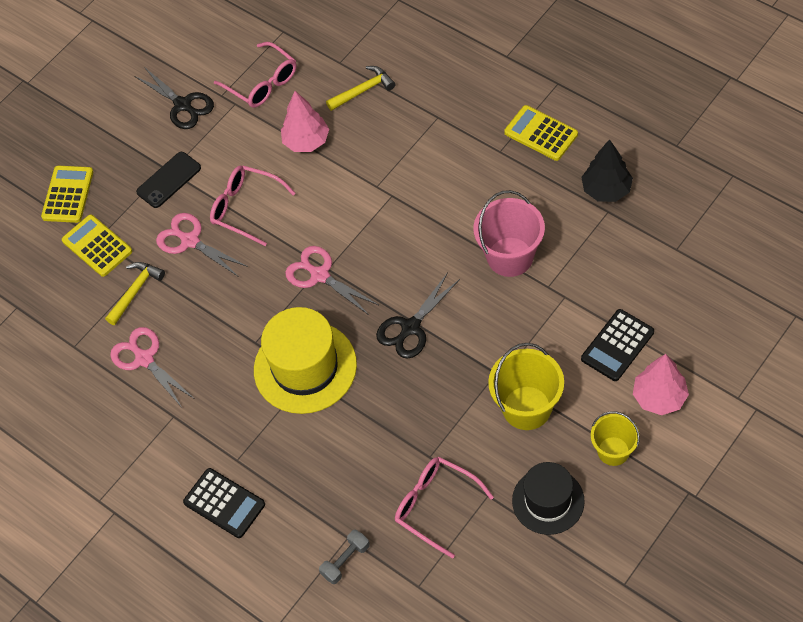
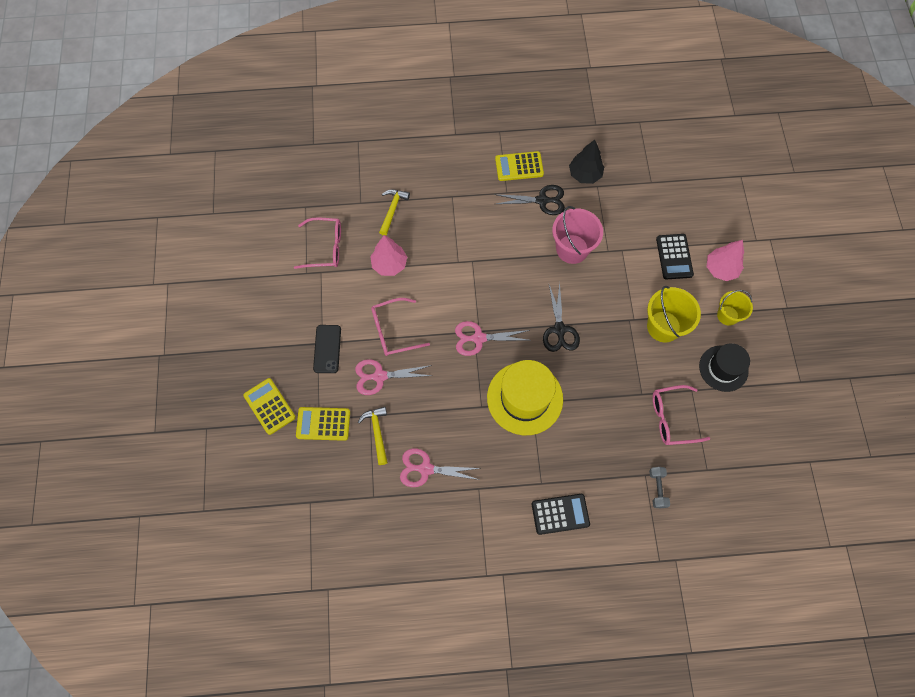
camera: 50 degrees left, 10 degrees up
black scissors [134,67,214,129] -> black scissors moved to [494,185,565,215]

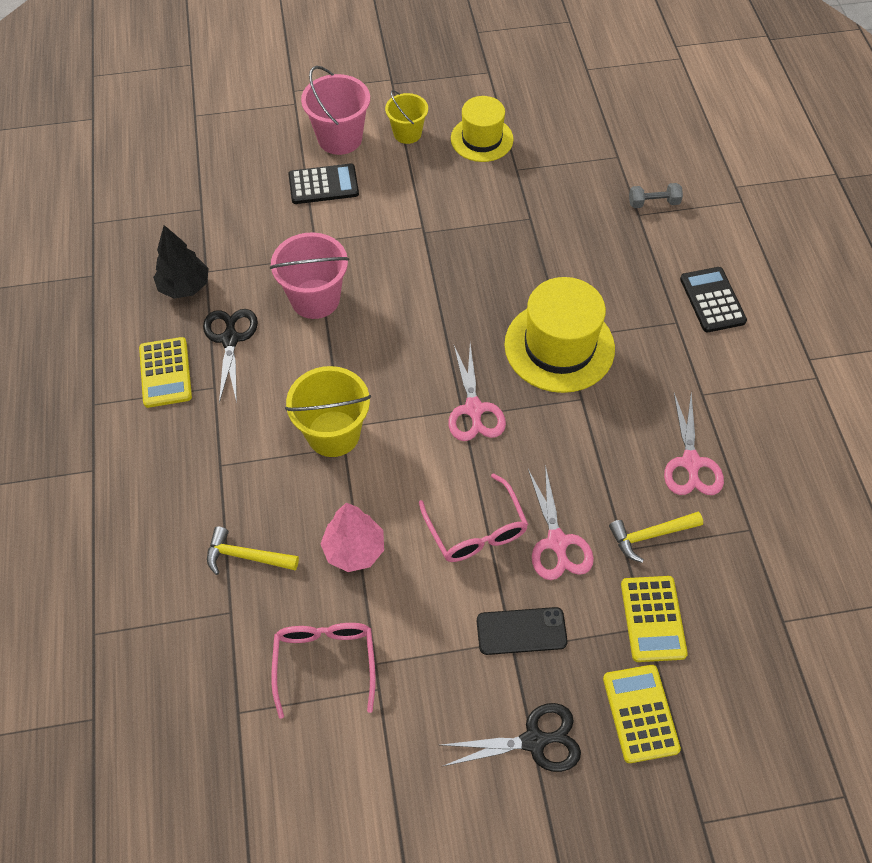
camera: 95 degrees left, 10 degrees down
yellow calculator [243,378,296,435] -> yellow calculator turned 120 degrees clockwise [603,665,681,763]
black scissors [543,282,580,352] -> black scissors moved to [442,703,581,772]
yellow bucket [647,286,701,342] -> yellow bucket moved to [285,366,371,457]
pink glasses [653,385,710,445] -> none
black hat [699,343,750,392] -> yellow hat [451,96,514,162]
pink tree [706,240,744,281] -> pink bucket [301,66,370,155]

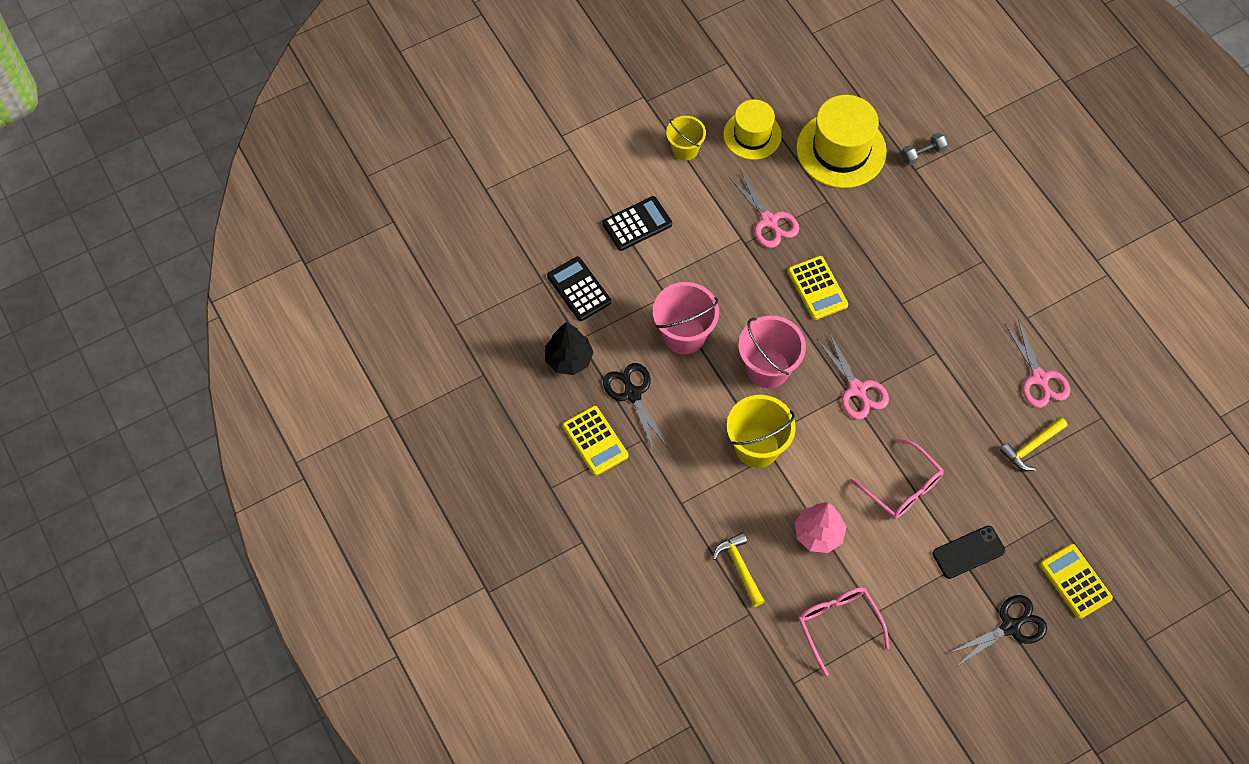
camera: 20 degrees left, 5 degrees up
yellow hammer [207,526,299,575] -> yellow hammer turned 75 degrees clockwise [713,532,765,607]
pink bucket [301,66,370,155] -> pink bucket moved to [738,316,806,388]
yellow hat [504,277,615,393] -> yellow hat moved to [796,95,887,188]
pink scissors [528,465,594,580] -> pink scissors moved to [728,170,799,248]
yellow calculator [621,576,688,662] -> yellow calculator moved to [788,256,848,320]
black calculator [680,267,747,332] -> black calculator moved to [547,257,611,321]

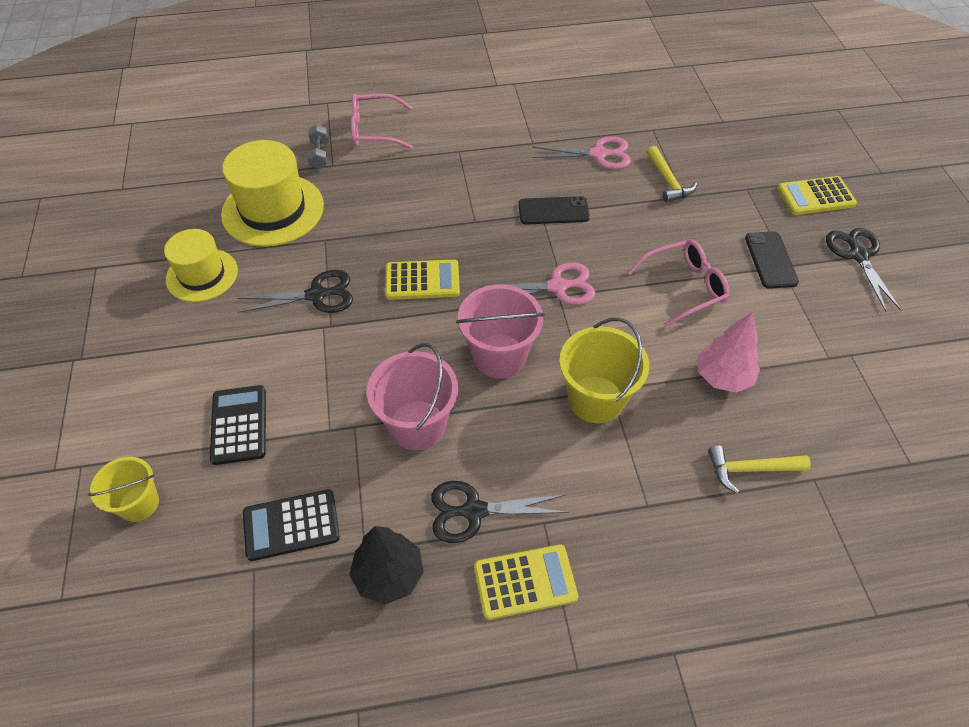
camera: 70 degrees left, 10 degrees down
yellow bucket [666,116,706,161] -> yellow bucket moved to [88,457,159,522]
pink scissors [728,170,799,248] -> black scissors [237,270,353,313]
pink glasses [798,587,890,676] -> pink glasses moved to [351,94,413,149]
none -> black phone [518,196,590,225]

